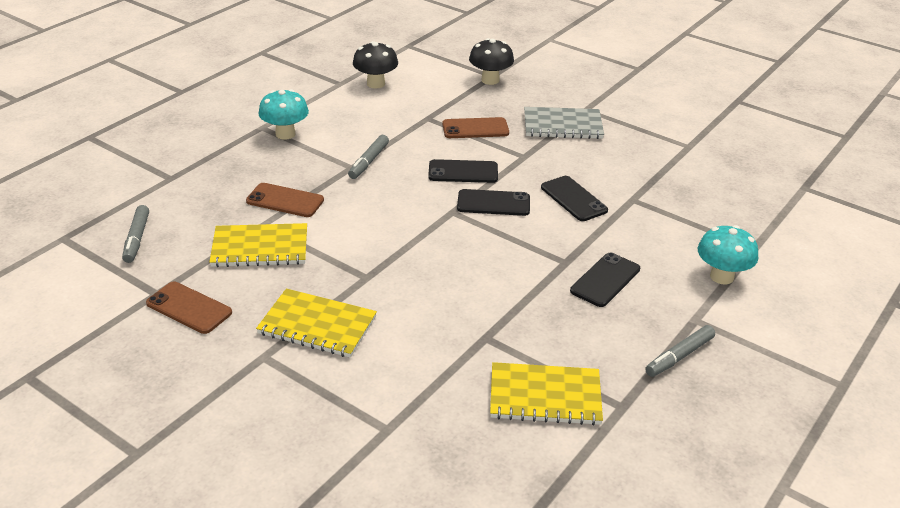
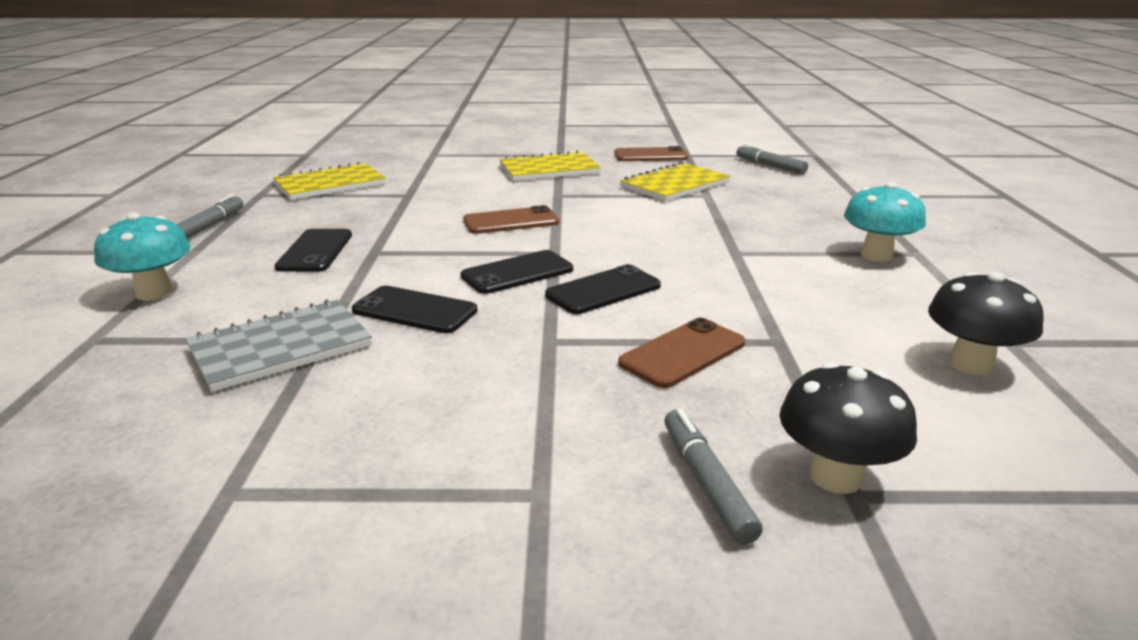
camera: 145 degrees right, 10 degrees down
brown phone [246,183,324,217] -> brown phone moved to [463,205,559,234]
grey marker [348,135,389,179] -> grey marker moved to [664,409,763,545]
grey notebook [524,107,604,139] -> grey notebook moved to [186,299,372,392]

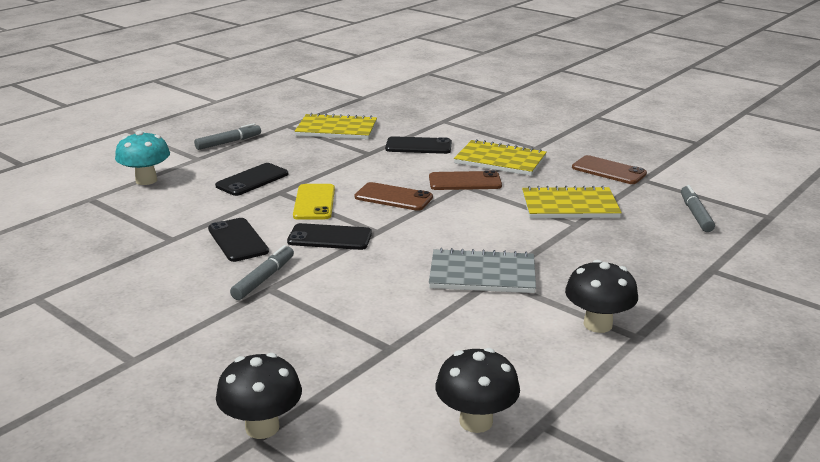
camera: 40 degrees right, 0 degrees up
grey notebook [186,299,372,392] -> grey notebook moved to [429,248,536,293]
black phone [545,264,661,314] -> black phone moved to [385,136,452,154]
brown phone [618,318,745,388] -> brown phone moved to [429,170,502,190]
grey marker [664,409,763,545] -> grey marker moved to [230,245,294,300]
turquoise mushroom [844,182,926,262] -> black mushroom [565,260,638,333]
none -> yellow phone [293,184,335,220]

